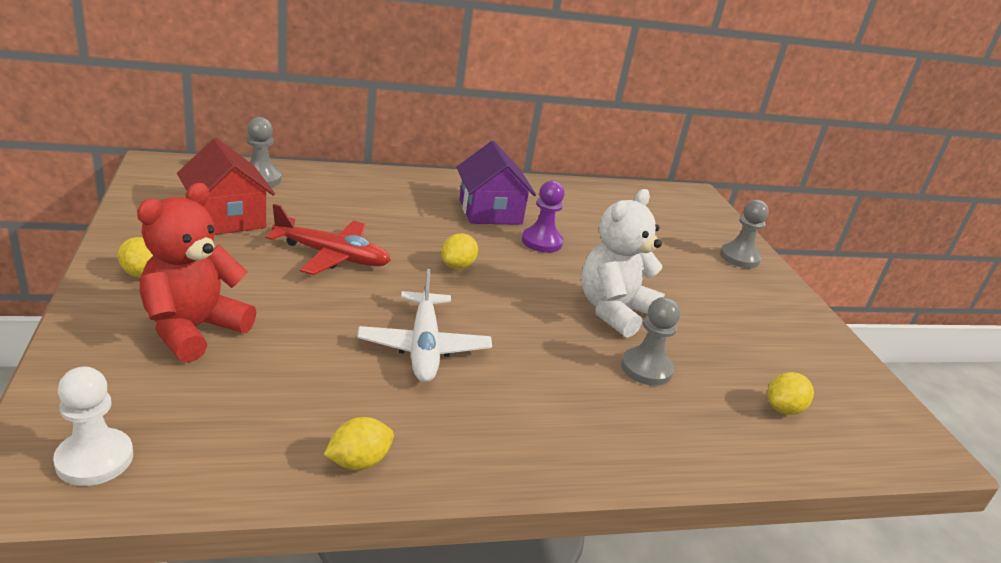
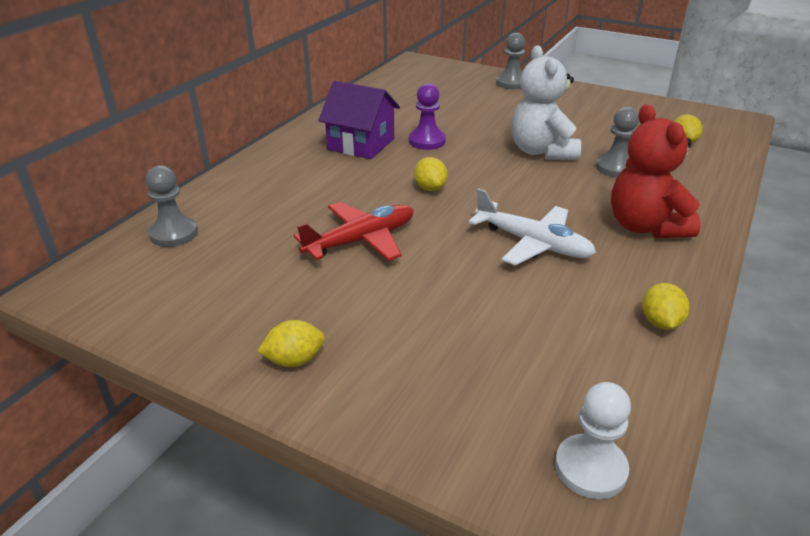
camera: 45 degrees left, 5 degrees up
red teddy bear [137,183,256,363] -> red teddy bear moved to [611,104,701,238]
red house [177,138,275,235] -> none

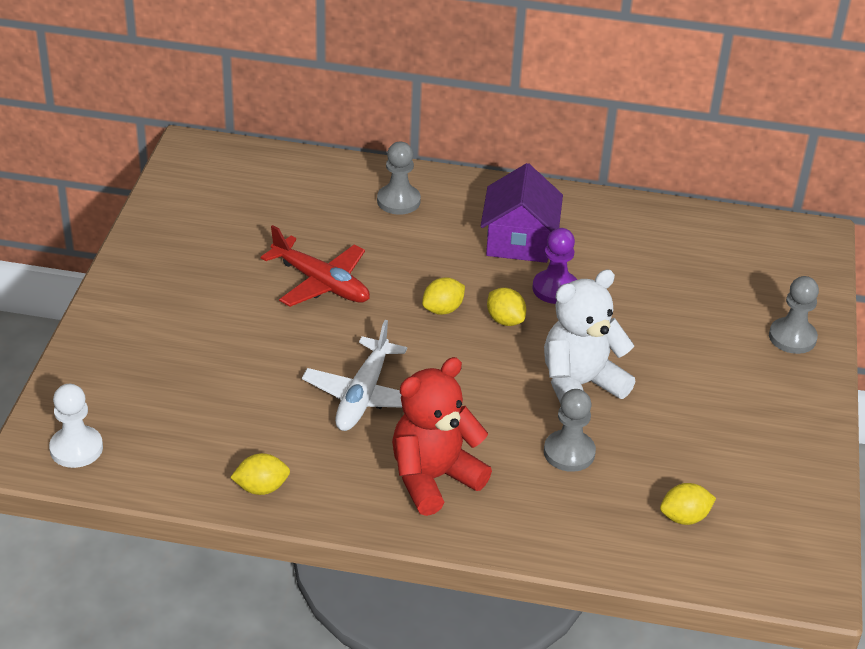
camera: 70 degrees right, 5 degrees up
grey pawn [146,165,198,247] -> grey pawn moved to [377,142,421,215]
yellow lemon [257,320,325,367] -> yellow lemon moved to [487,288,526,326]

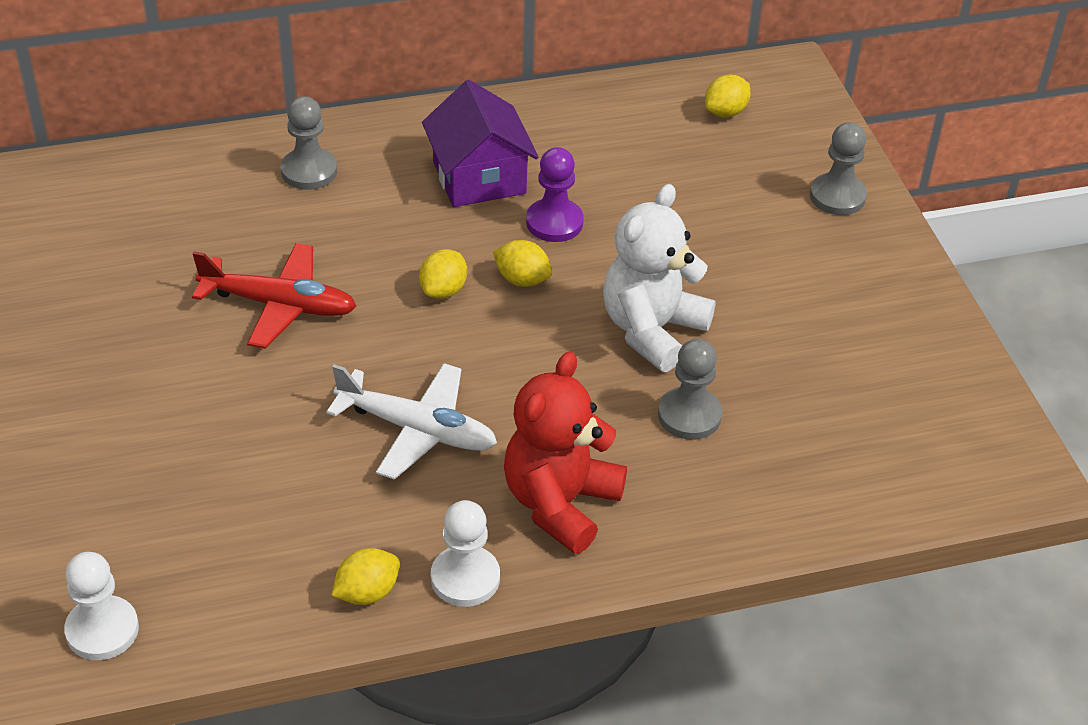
camera: 25 degrees left, 5 degrees up
white plane [302,320,407,431] -> white plane turned 60 degrees counterclockwise [326,363,497,480]
yellow lemon [660,483,716,525] -> yellow lemon moved to [705,75,750,117]
none -> white pawn [431,500,500,607]

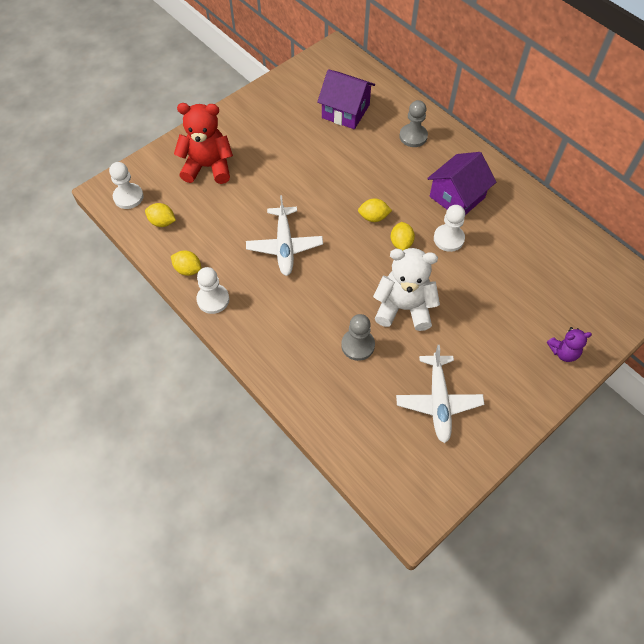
camera: 65 degrees right, 15 degrees up
red plane [192,243,356,349] -> none
red teddy bear [504,351,627,554] -> red teddy bear moved to [174,103,233,184]
purple pawn [526,147,584,242] -> white pawn [434,205,465,252]
yellow lemon [705,75,750,117] -> yellow lemon moved to [145,203,176,227]
grey pawn [810,122,867,215] -> purple teddy bear [547,327,592,362]
none -> purple house [317,69,375,129]
none -> white plane [396,345,484,443]

